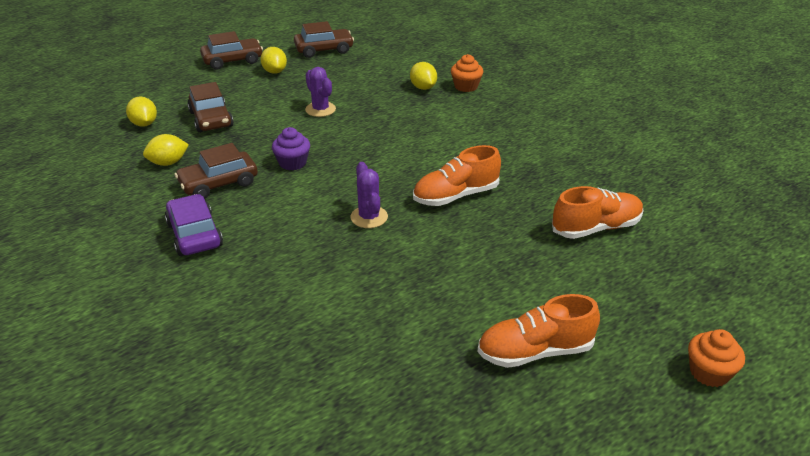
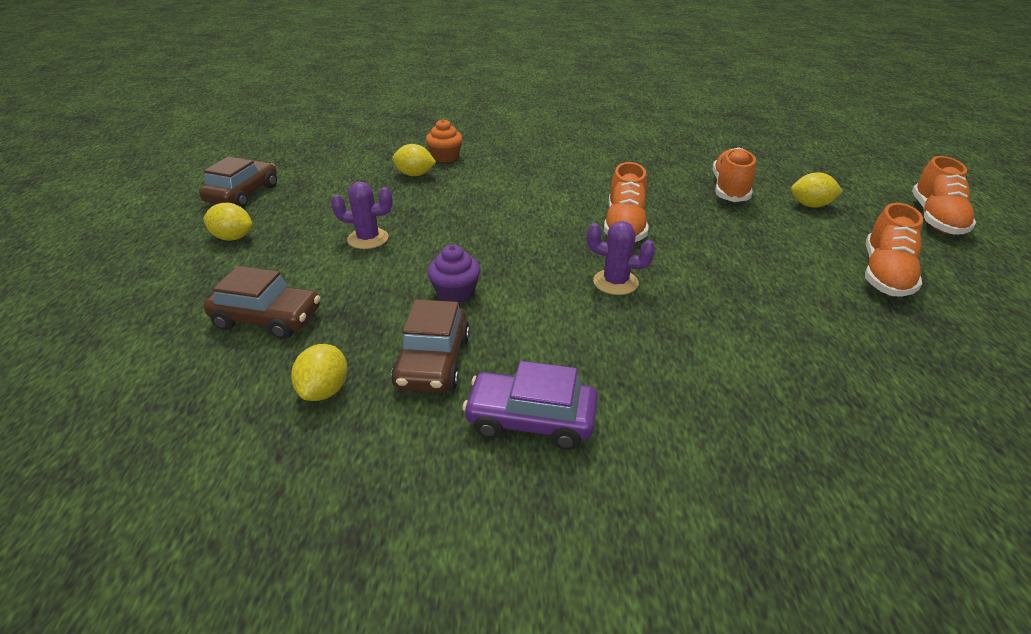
camera: 55 degrees left, 0 degrees up
yellow lemon [126,96,157,127] -> yellow lemon moved to [791,172,843,208]
brown car [200,31,263,70] -> none
orange cupcake [688,329,745,387] -> orange shoe [912,156,977,235]

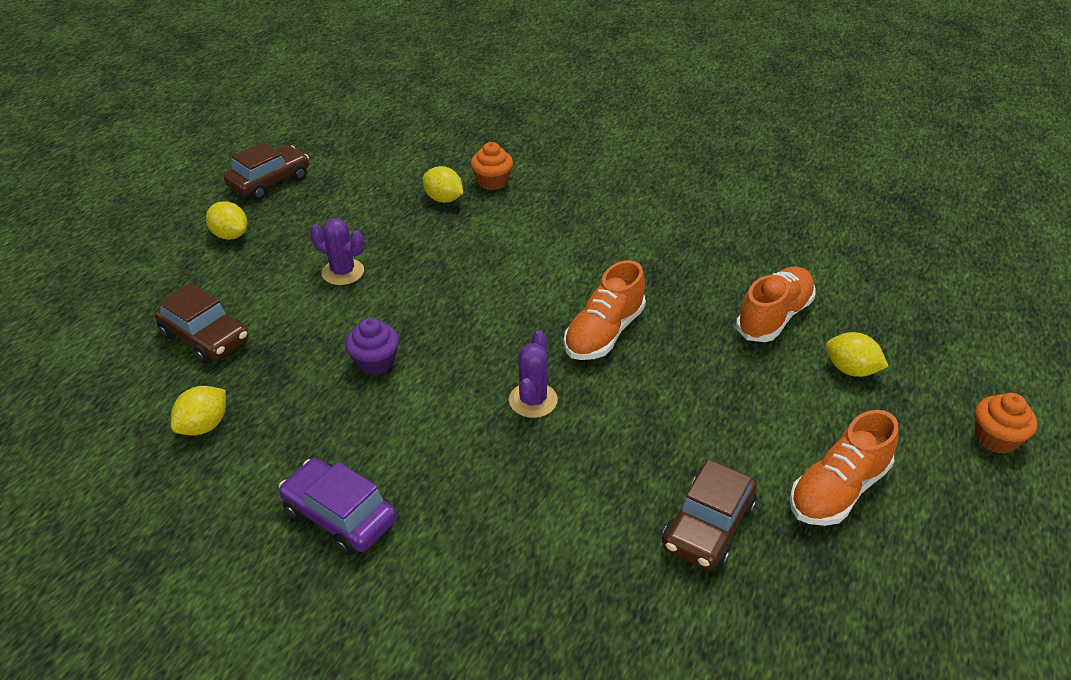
camera: 25 degrees right, 5 degrees up
brown car [391,299,470,393] -> brown car moved to [662,459,757,570]
purple cactus [587,221,655,295] -> purple cactus turned 60 degrees clockwise [509,330,558,418]
orange shoe [912,156,977,235] -> orange cupcake [975,393,1037,454]

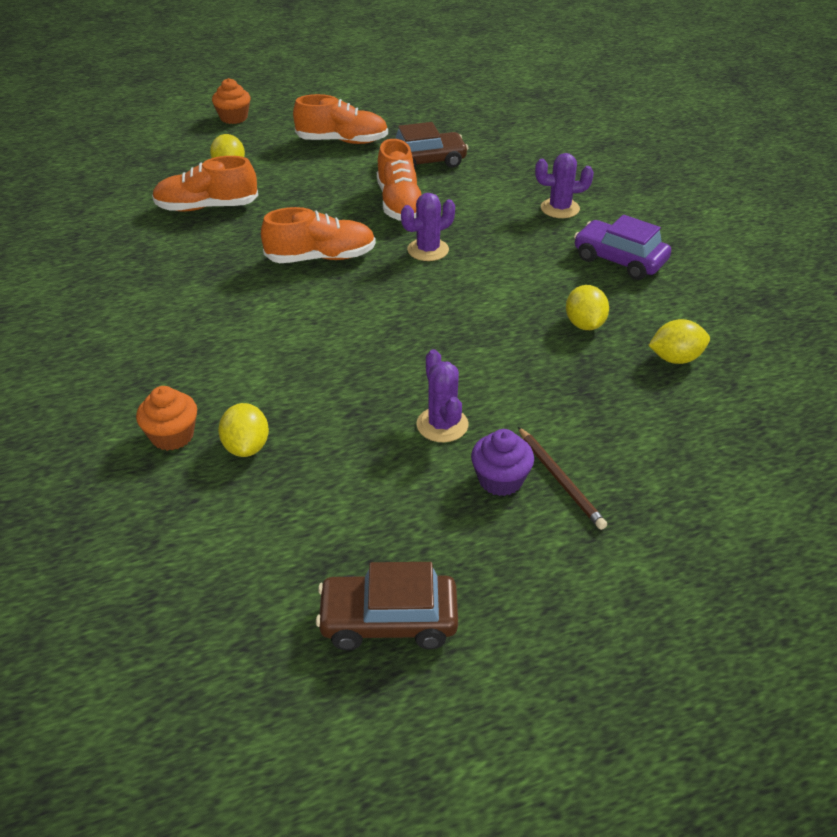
camera: 135 degrees left, 0 degrees up
brown car [154,283,249,364] -> none
yellow lemon [206,201,247,240] -> yellow lemon moved to [566,285,609,330]
purple car [279,458,397,556] -> purple car turned 135 degrees clockwise [574,215,671,280]
purple cupcake [345,318,399,375] -> purple cupcake moved to [471,429,534,496]
none -> orange shoe [377,139,422,221]
none -> brown pencil [518,427,607,530]
none -> purple cactus [535,153,594,218]

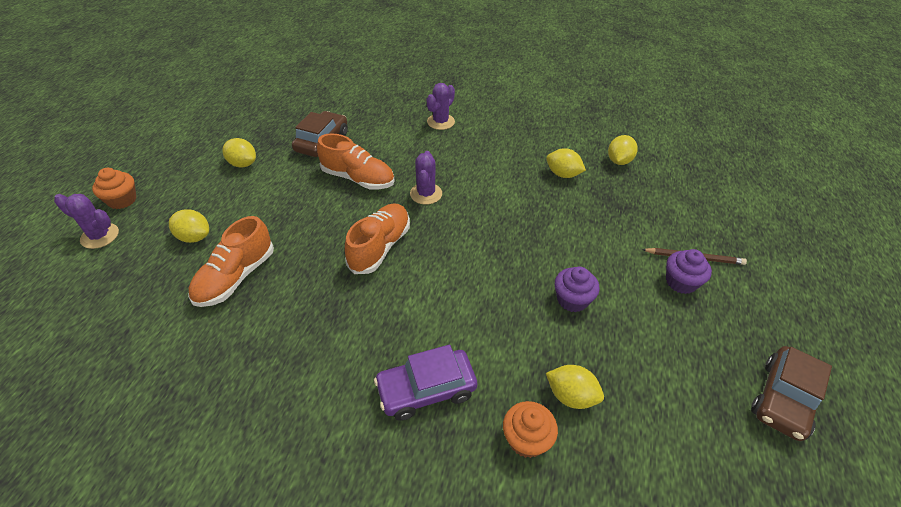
camera: 55 degrees left, 5 degrees up
orange shoe [293,94,388,144] -> yellow lemon [222,138,256,168]
purple cactus [416,349,469,442] -> purple cactus moved to [54,194,119,249]
purple car [574,215,671,280] -> purple car moved to [374,345,477,421]
none -> purple cupcake [555,267,600,312]

